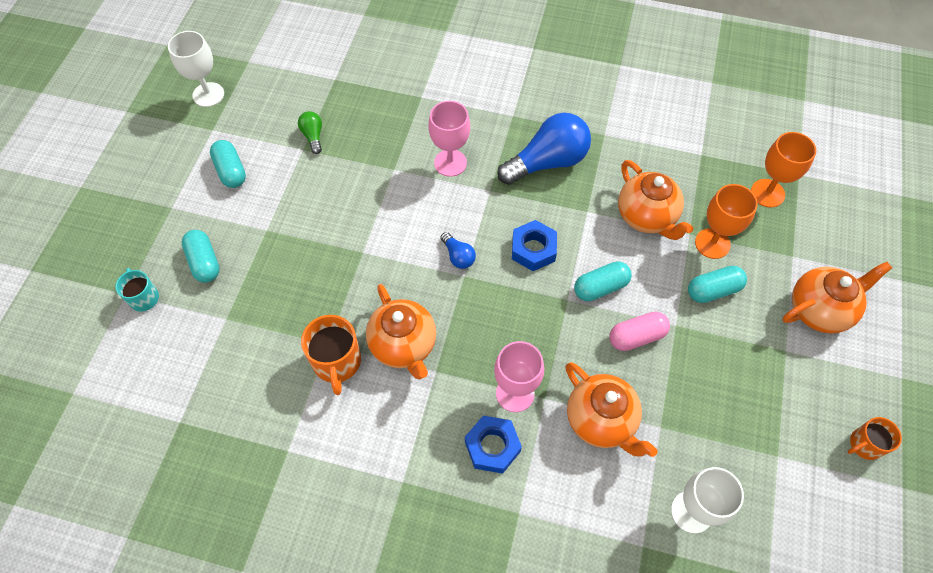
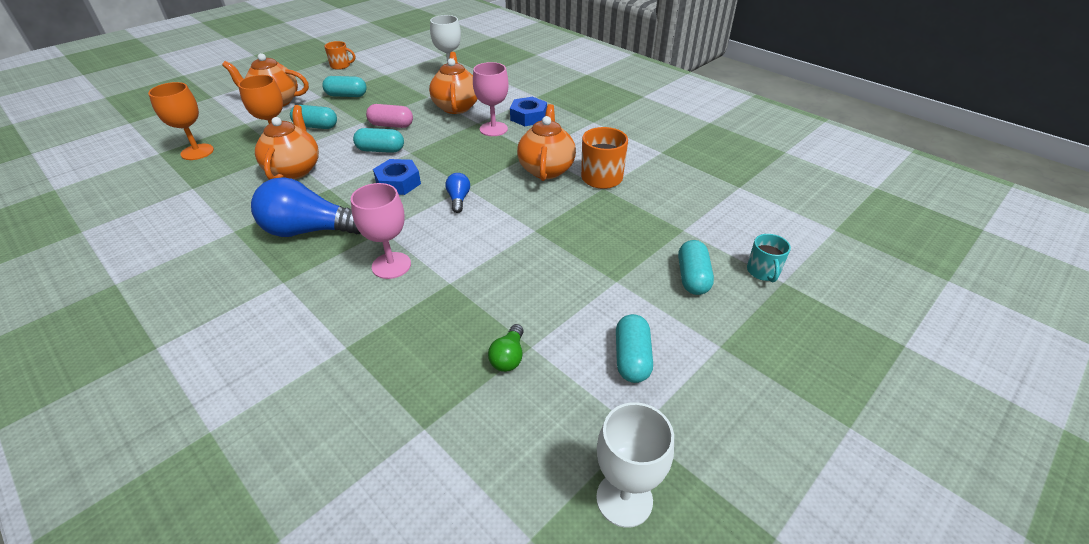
camera: 150 degrees left, 20 degrees down
none -> turquoise capsule [322,76,367,97]

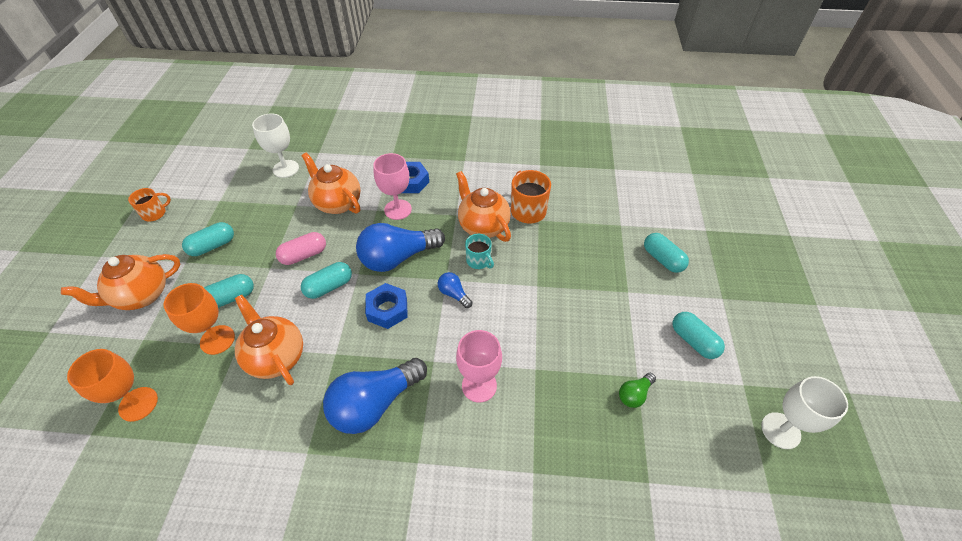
camera: 40 degrees left, 10 degrees up
green light bulb [488,324,524,372] -> green light bulb turned 75 degrees clockwise [619,373,656,408]
turquoise mug [747,234,791,282] -> turquoise mug moved to [465,234,494,269]
none -> blue light bulb [356,223,445,272]

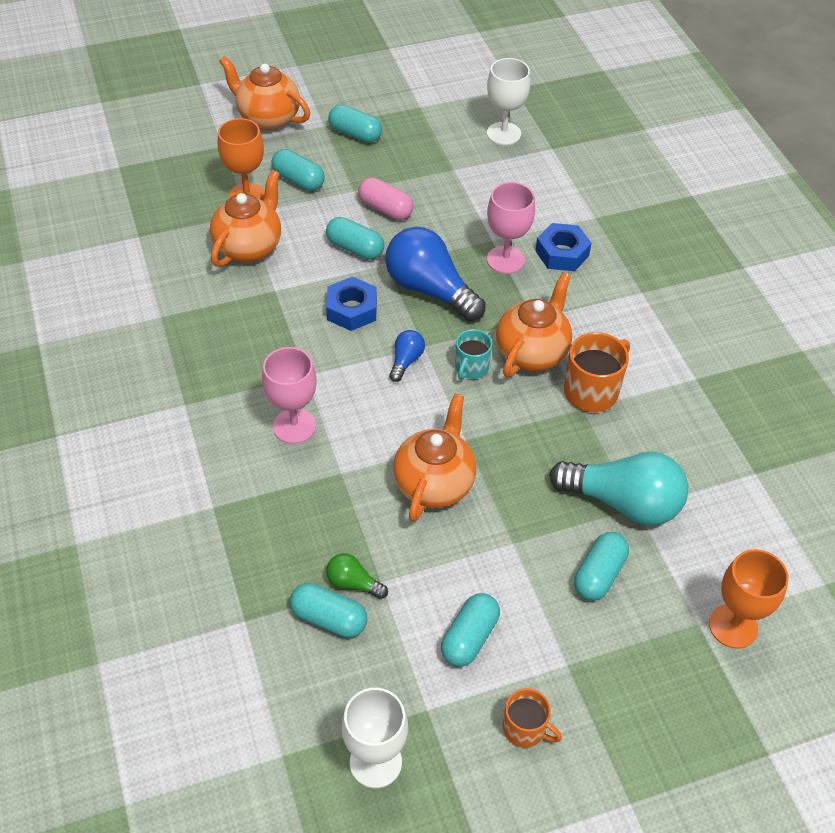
camera: 65 degrees right, 0 degrees up
orange goblet [67,349,158,422] -> orange goblet moved to [709,549,789,649]
orange mug [128,188,171,221] -> orange mug moved to [503,688,562,748]
orange teapot [301,153,360,214] -> orange teapot moved to [393,394,476,522]
blue light bulb [323,358,427,434] -> none
none -> turquoise capsule [290,583,367,638]
none -> turquoise light bulb [549,452,688,526]

